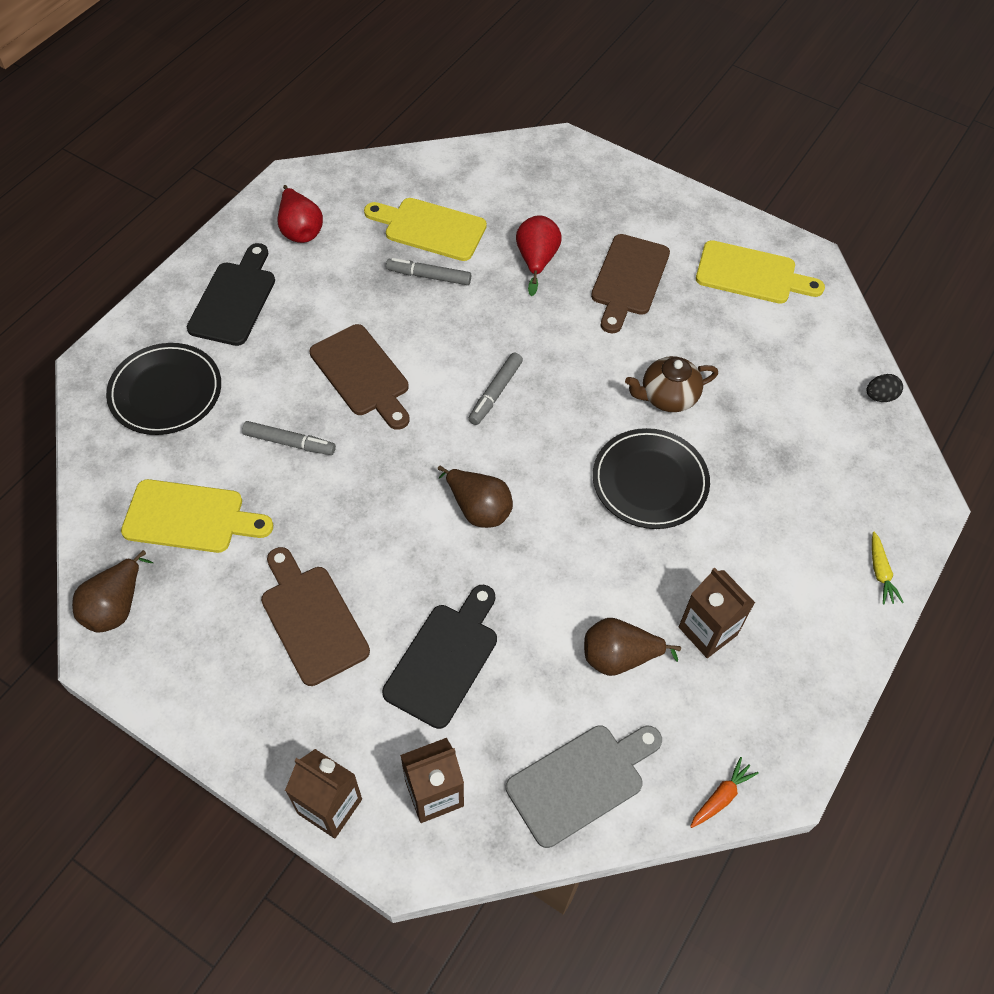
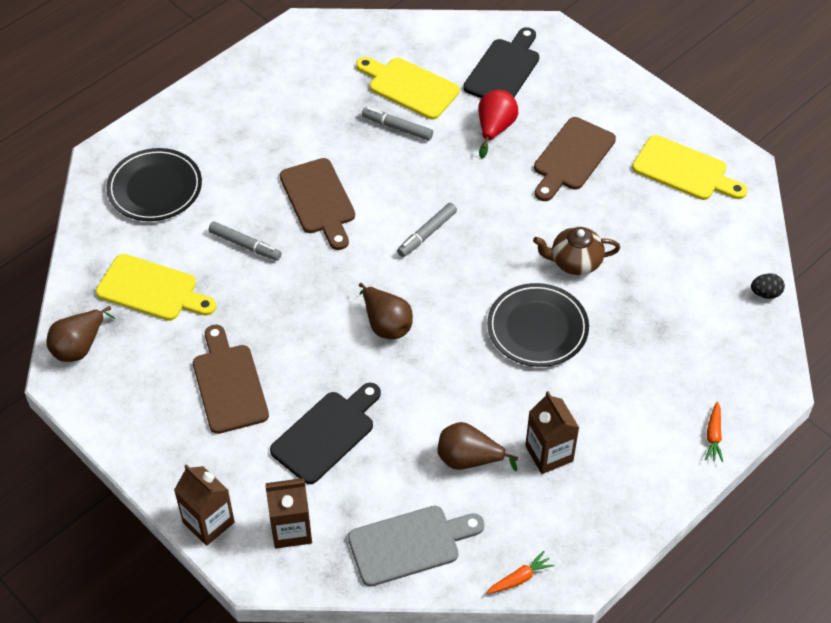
camera: 15 degrees right, 5 degrees down
black cutting board [187,243,275,346] -> black cutting board moved to [463,27,539,98]
red pear [278,185,323,243] -> none
yellow carrot [872,532,904,604] -> orange carrot [705,401,723,462]

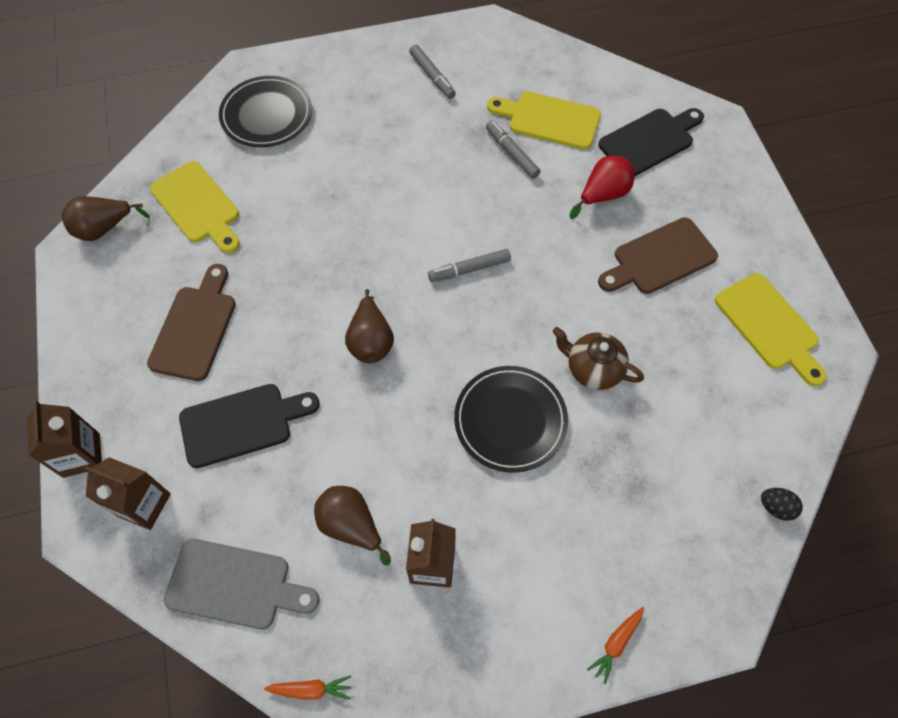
camera: 30 degrees right, 10 degrees up
grey marker [209,221,282,261] -> grey marker moved to [409,45,456,99]
brown cutting board [280,158,355,250] -> none
yellow cutting board [356,57,460,119] -> yellow cutting board turned 45 degrees counterclockwise [487,91,601,150]

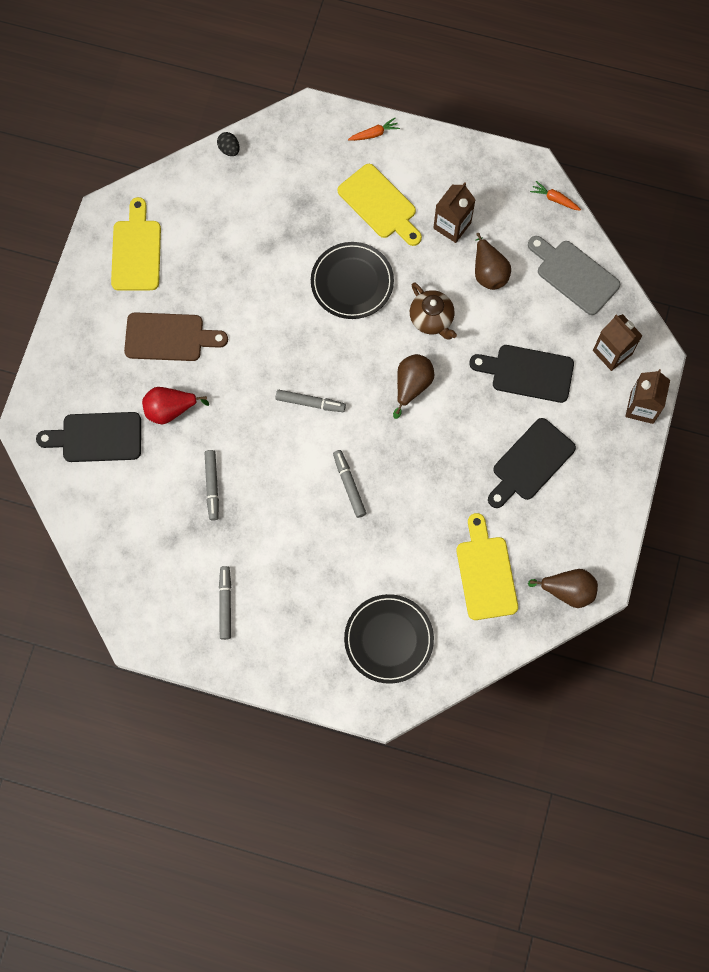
camera: 150 degrees left, 10 degrees up
brown cutting board [147,264,236,381] -> black cutting board [488,418,576,508]
yellow cutting board [487,91,601,150] -> yellow cutting board moved to [338,164,422,246]
brown teapot [553,327,644,390] -> brown teapot moved to [410,282,457,339]
none -> grey marker [333,450,366,518]

